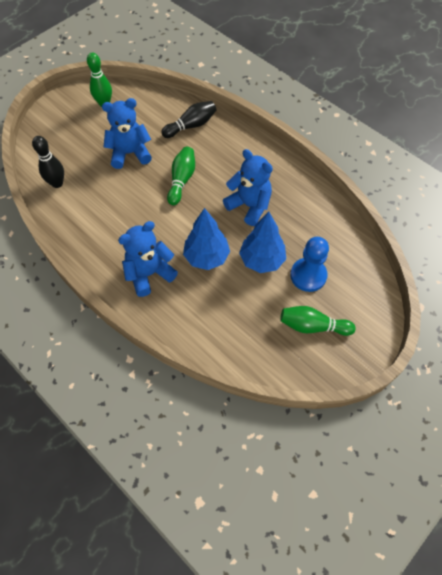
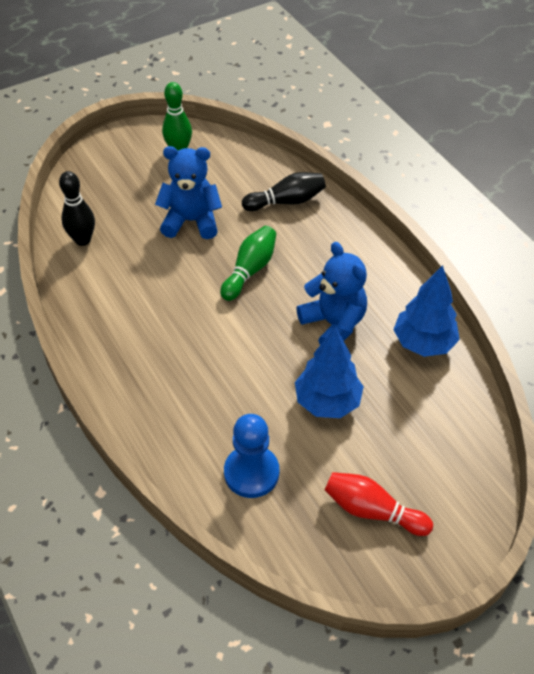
camera: 15 degrees right, 10 degrees down
blue teddy bear [118,221,178,297] -> none
blue tree [183,208,230,270] -> blue tree moved to [393,265,459,357]
green bowling pin [280,306,356,336] -> red bowling pin [325,472,433,536]
blue pawn [290,237,329,292] -> blue pawn moved to [224,414,279,498]

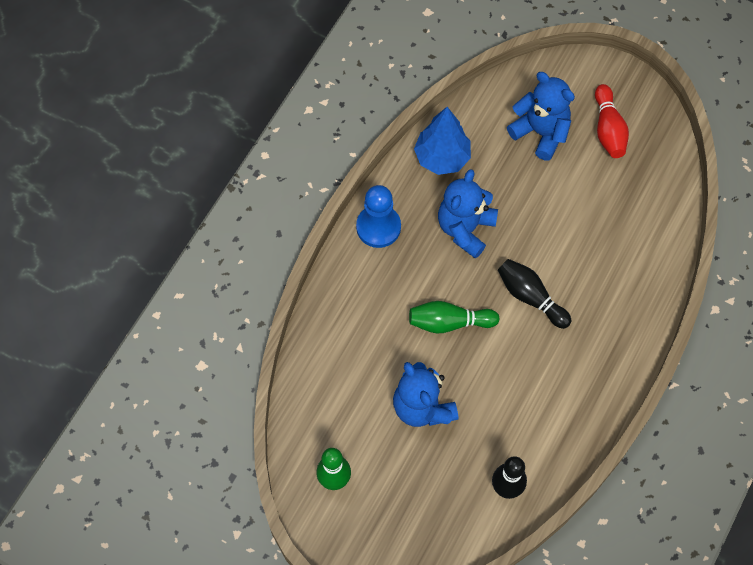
camera: 120 degrees left, 15 degrees up
blue pawn [224,414,279,498] -> blue pawn moved to [356,185,401,248]
black bowling pin [242,172,326,211] -> black bowling pin moved to [498,259,571,329]
blue tree [295,327,364,418] -> none
none -> blue teddy bear [507,72,575,161]

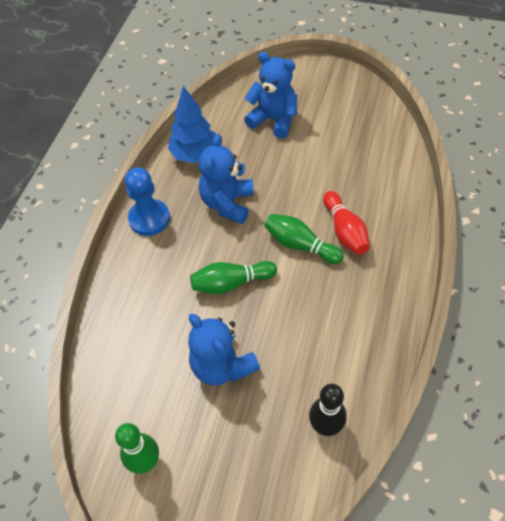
camera: 10 degrees left, 10 degrees down
black bowling pin [498,259,571,329] -> green bowling pin [265,214,344,264]
red bowling pin [595,84,629,158] -> red bowling pin moved to [323,191,370,255]

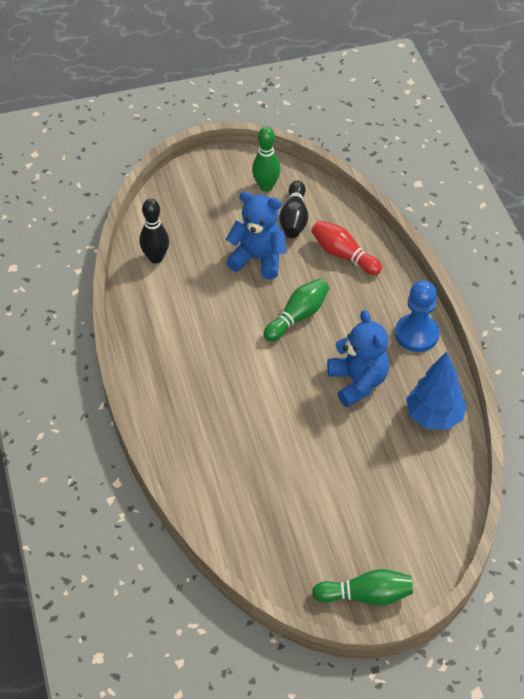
camera: 145 degrees right, 5 degrees down
blue teddy bear [244,52,297,138] -> none
green bowling pin [265,214,344,264] -> green bowling pin moved to [312,569,413,606]
red bowling pin [323,191,370,255] -> red bowling pin moved to [311,220,382,275]
none -> black bowling pin [279,181,308,238]

